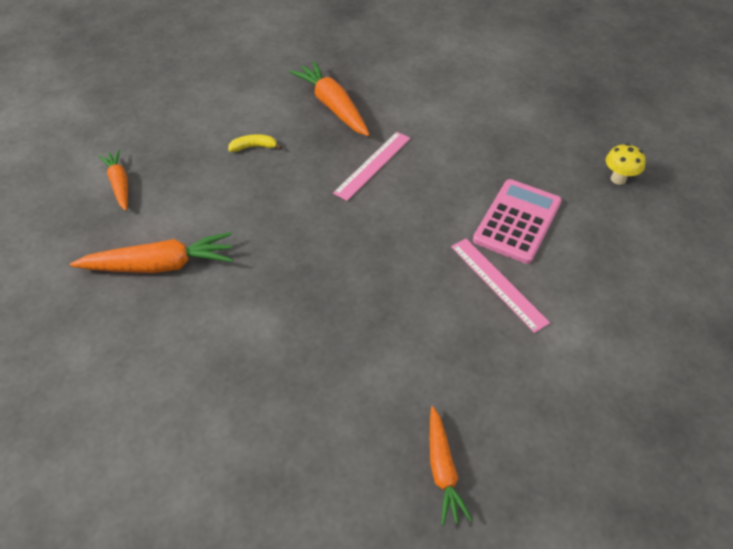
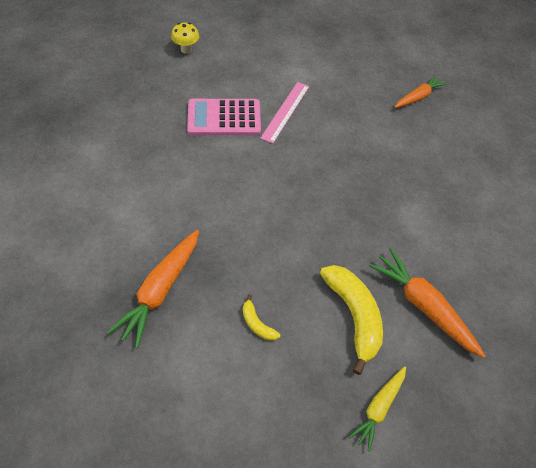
camera: 125 degrees left, 5 degrees up
orange carrot [99,150,128,211] -> yellow carrot [349,366,406,452]
pink ruler [333,132,411,201] -> none
yellow mushroom [606,143,646,185] -> yellow mushroom moved to [171,23,199,54]
none -> yellow banana [320,265,383,375]

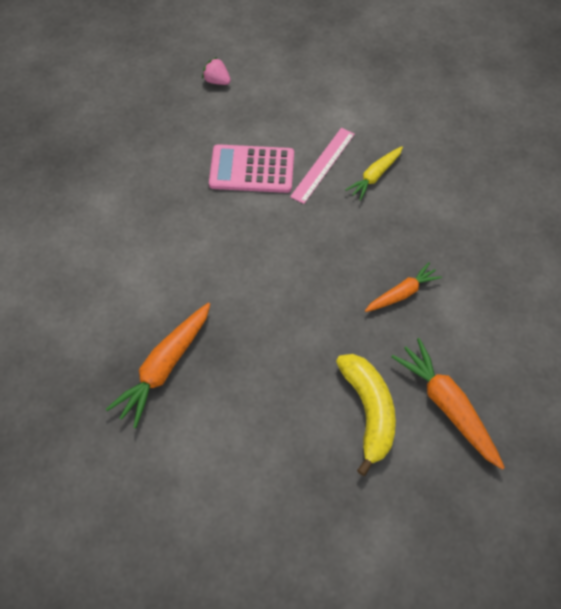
camera: 10 degrees right, 5 degrees up
yellow mushroom [171,23,199,54] -> pink strawberry [202,57,231,85]
yellow banana [243,294,280,341] -> none
yellow carrot [349,366,406,452] -> yellow carrot moved to [345,146,403,201]
orange carrot [395,75,447,108] -> orange carrot moved to [365,262,442,312]

